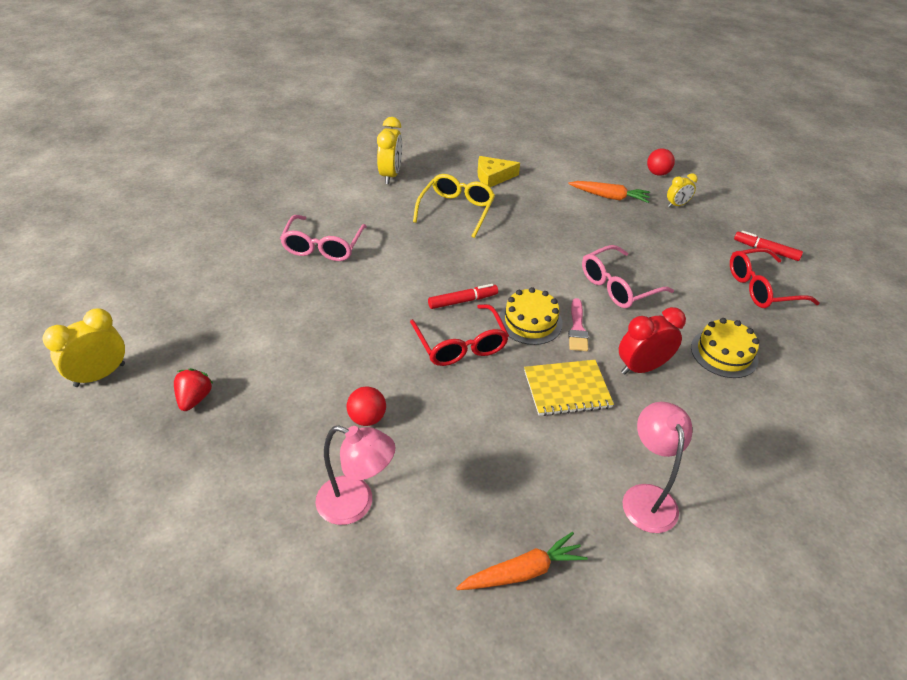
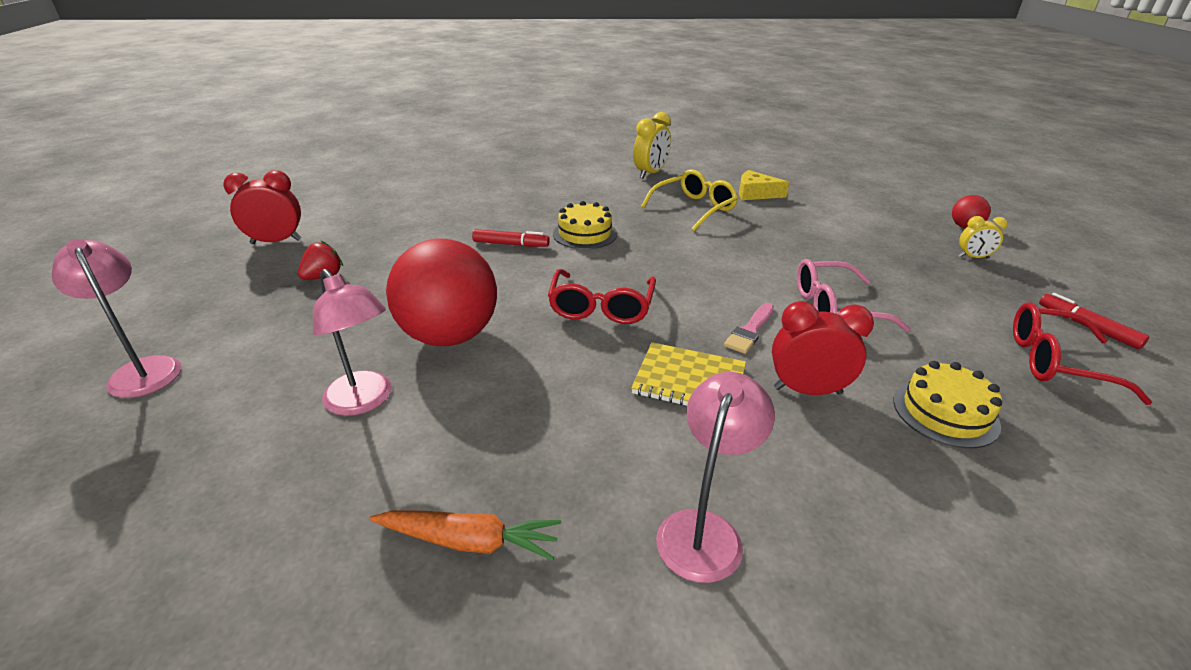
camera: 30 degrees right, 10 degrees down
yellow clock [42,308,125,387] -> red clock [223,170,301,244]
pink glasses [280,215,367,261] -> none
red ball [347,386,386,426] -> red ball [386,239,497,346], size x2.31
red marker [428,284,498,309] -> red marker moved to [472,229,550,247]
yellow cake [499,287,563,345] -> yellow cake moved to [553,201,617,249]
orange carrot [568,181,650,203] -> none
none -> pink lamp [52,239,182,398]

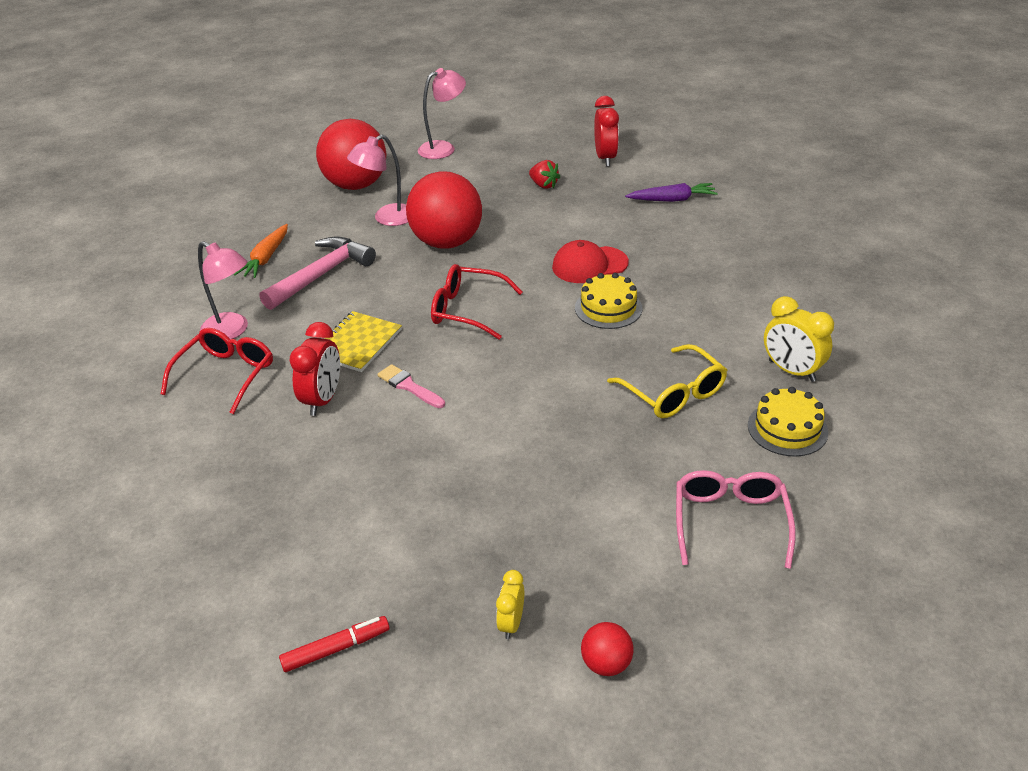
camera: 100 degrees right, 5 degrees up
red marker [472,229,550,247] -> red cap [552,240,629,283]
yellow cheese [739,170,789,200] -> none
pink glasses [797,259,910,332] -> pink glasses moved to [676,470,796,569]
yellow cake [894,361,1002,448] -> yellow cake moved to [748,387,828,457]
red glasses [1013,302,1152,405] -> red glasses moved to [161,328,273,414]
none -> pink hammer [259,237,376,310]
none -> red ball [316,119,386,190]
none -> purple carrot [625,183,718,202]

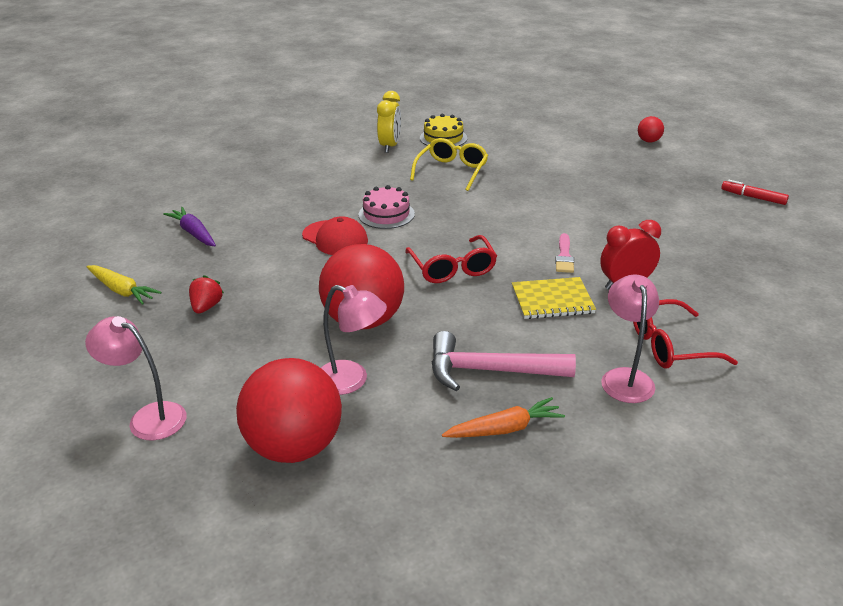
camera: 125 degrees left, 5 degrees down
yellow clock [496,570,524,639] -> none
yellow cake [575,273,642,329] -> pink cake [358,185,415,229]
red clock [594,96,619,167] -> yellow carrot [87,265,162,305]
pink glasses [676,470,796,569] -> none

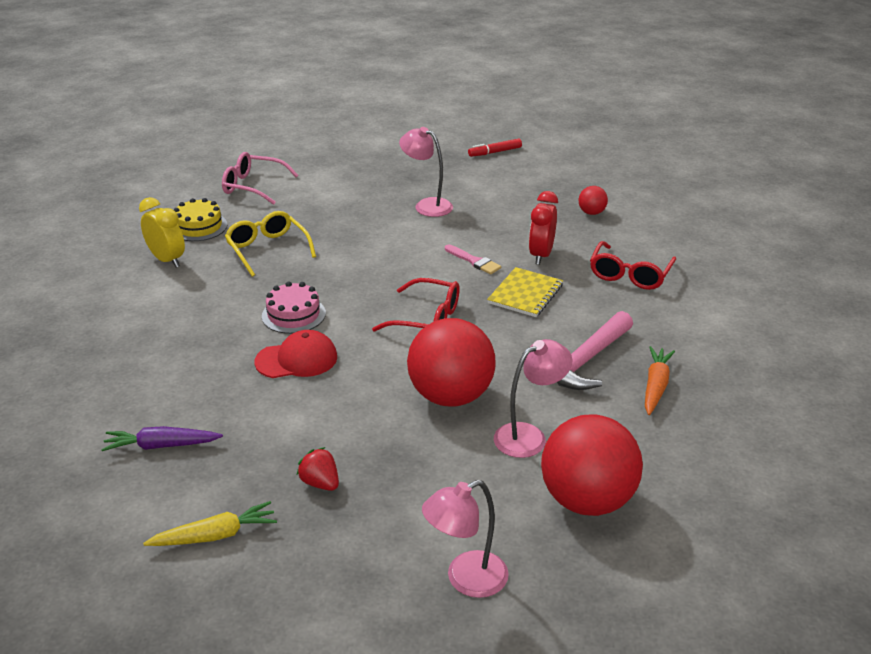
camera: 55 degrees left, 0 degrees up
pink lamp [601,274,659,403] -> pink lamp moved to [399,127,453,217]
red ball [638,116,664,143] -> red ball moved to [579,186,608,215]
none -> pink glasses [222,152,298,205]

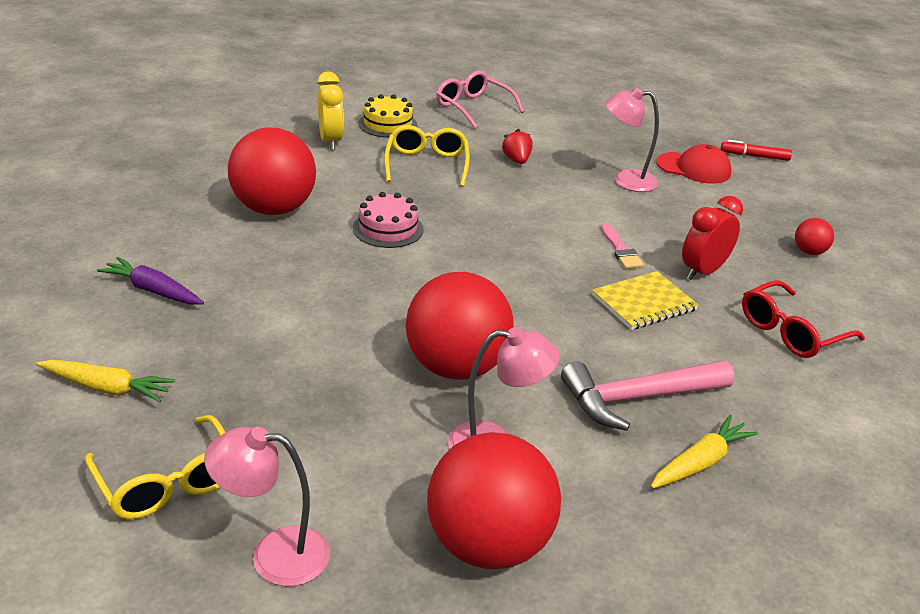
camera: 30 degrees right, 0 degrees up
red cap [254,330,337,378] -> red cap moved to [656,144,731,184]
red strawberry [296,447,339,491] -> red strawberry moved to [502,129,533,164]
red glasses [372,278,460,332] -> none
pink lamp [399,127,453,217] -> pink lamp turned 60 degrees counterclockwise [605,88,659,192]
orange carrot [645,346,675,415] -> yellow carrot [650,415,758,489]
none -> yellow glasses [85,415,226,519]
none -> red ball [228,127,316,215]

